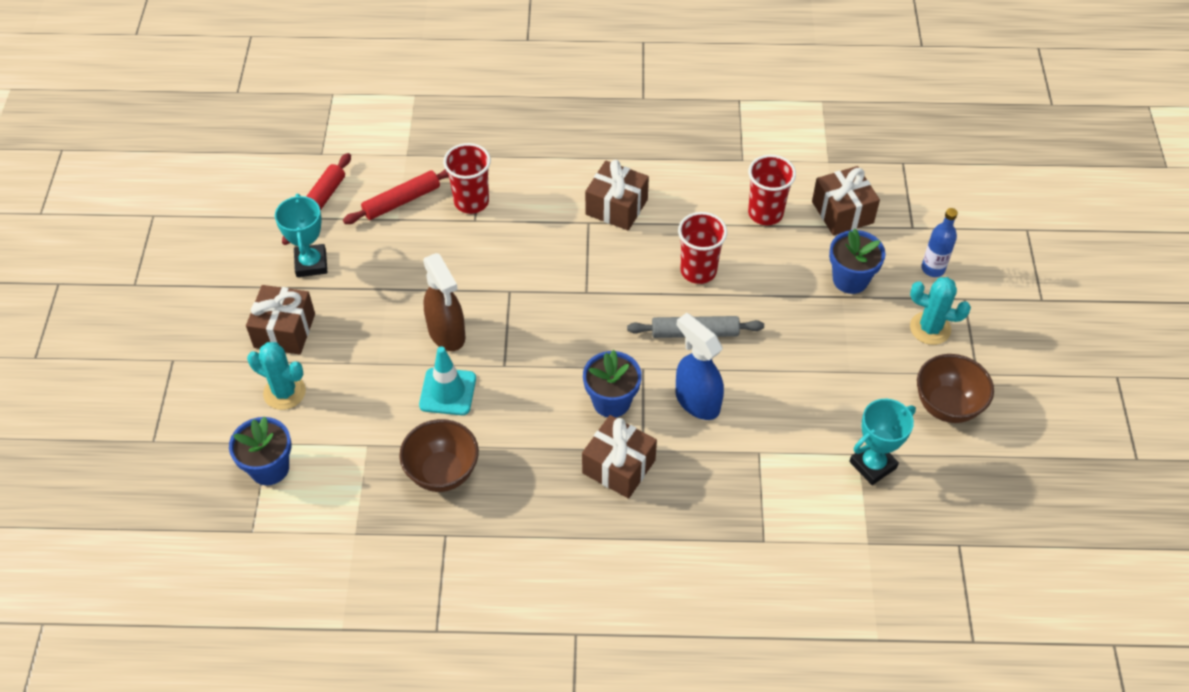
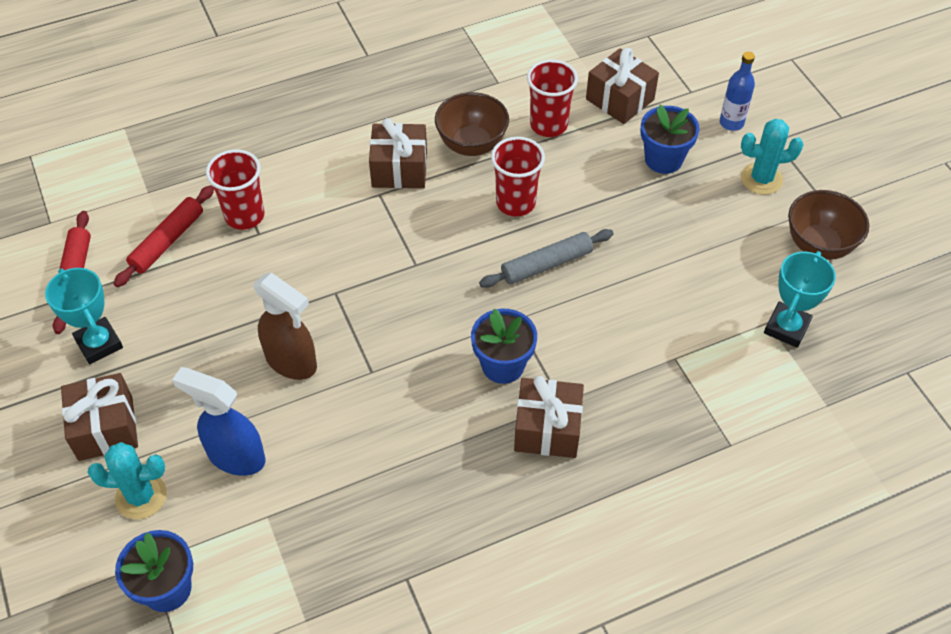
camera: 25 degrees left, 0 degrees up
brown bowl [399,419,479,492] -> brown bowl moved to [435,92,509,156]
turquoise traffic cone [419,346,476,415] -> none
blue spray bottle [675,313,724,420] -> blue spray bottle moved to [172,367,266,476]

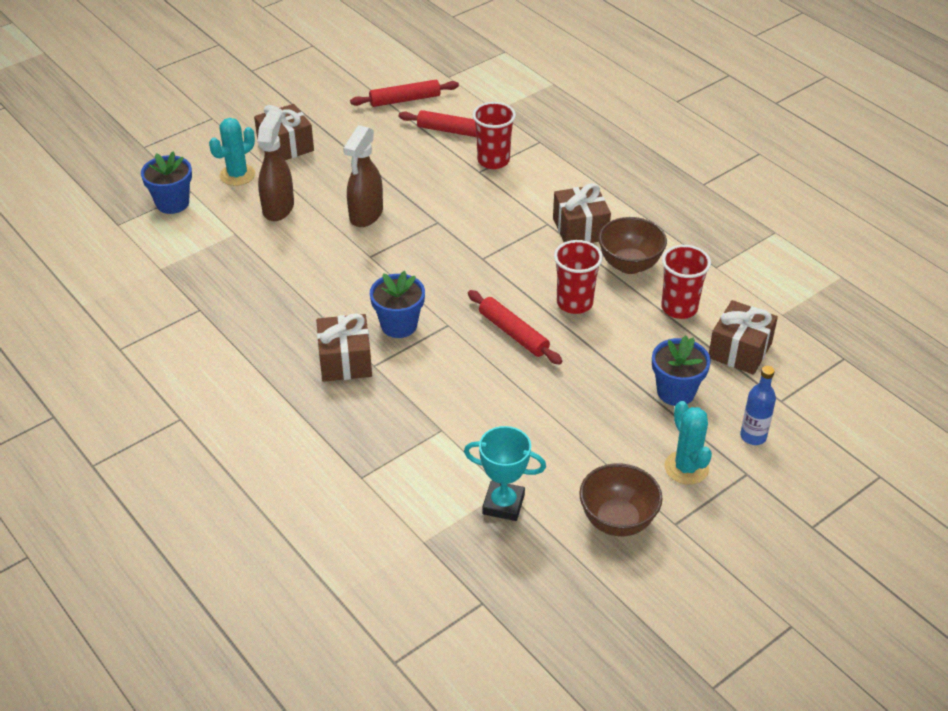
camera: 75 degrees right, 10 degrees down
turquoise trophy [45,268,123,364] -> none
turquoise cactus [88,442,167,519] -> turquoise cactus turned 60 degrees clockwise [209,118,255,186]
blue spray bottle [172,367,266,476] -> brown spray bottle [257,110,294,221]
grey rolling pin [479,229,614,288] -> red rolling pin [468,290,562,365]

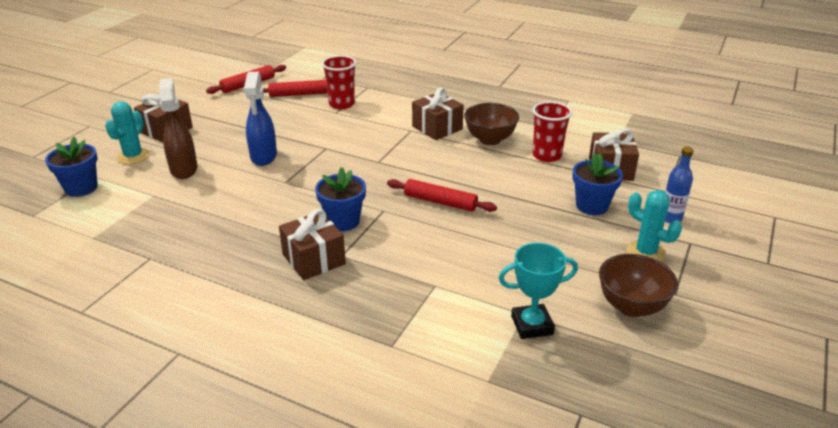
camera: 25 degrees left, 10 degrees down
brown spray bottle [343,125,383,227] -> blue spray bottle [244,72,277,166]
red cup [554,240,603,314] -> none

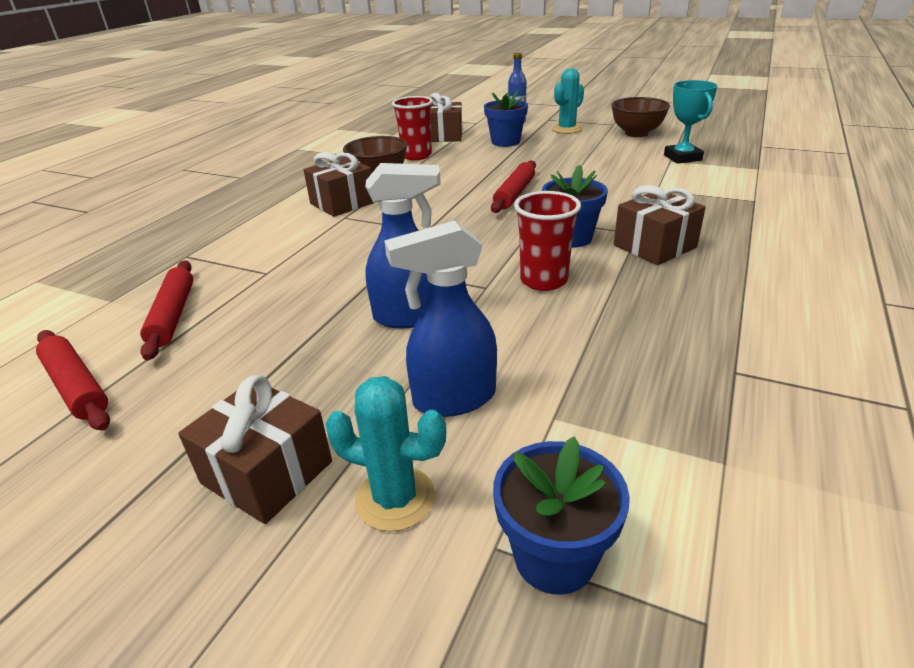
camera: 90 degrees left, 0 degrees up
brown spray bottle [159,78,198,179] -> blue spray bottle [384,220,497,417]
red cup [322,55,356,109] -> red cup moved to [514,191,581,291]

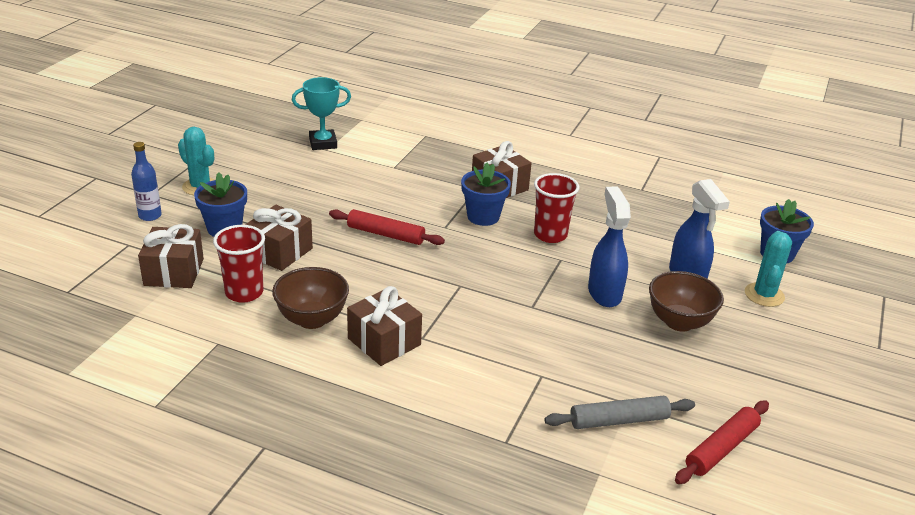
camera: 95 degrees left, 0 degrees up
red rolling pin [140,261,193,360] -> grey rolling pin [545,396,695,429]
brown gift [178,375,332,524] -> brown gift moved to [245,205,313,271]
brown bowl [611,97,670,137] -> brown bowl moved to [649,271,724,332]

